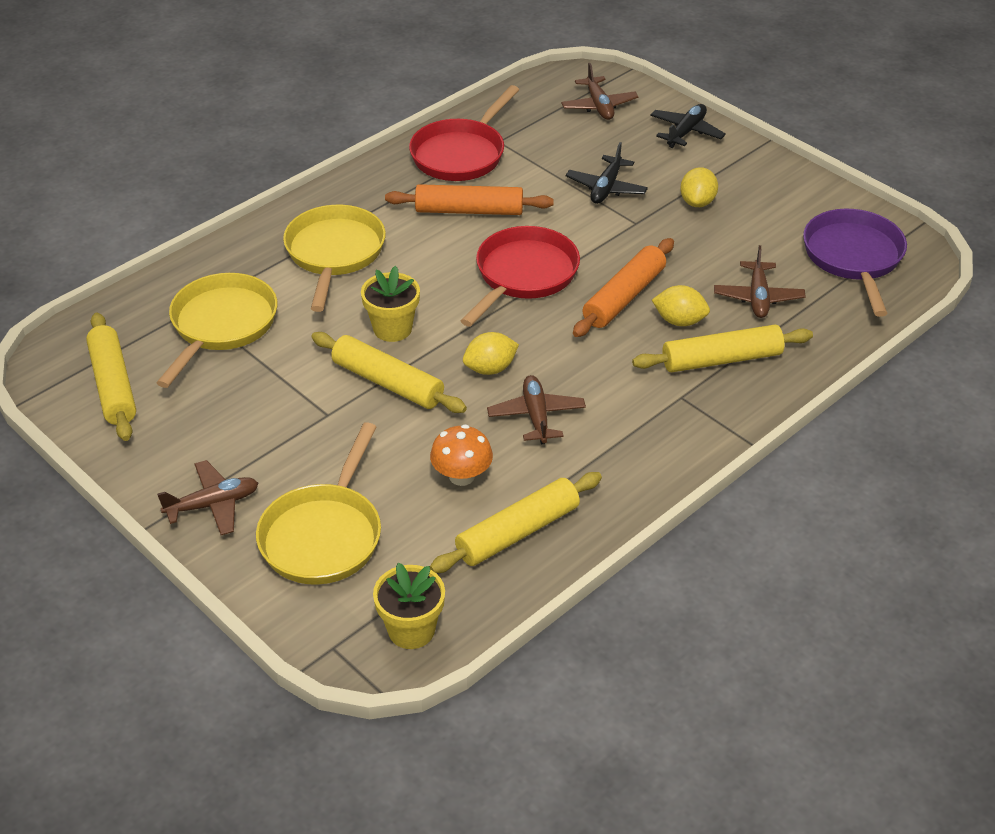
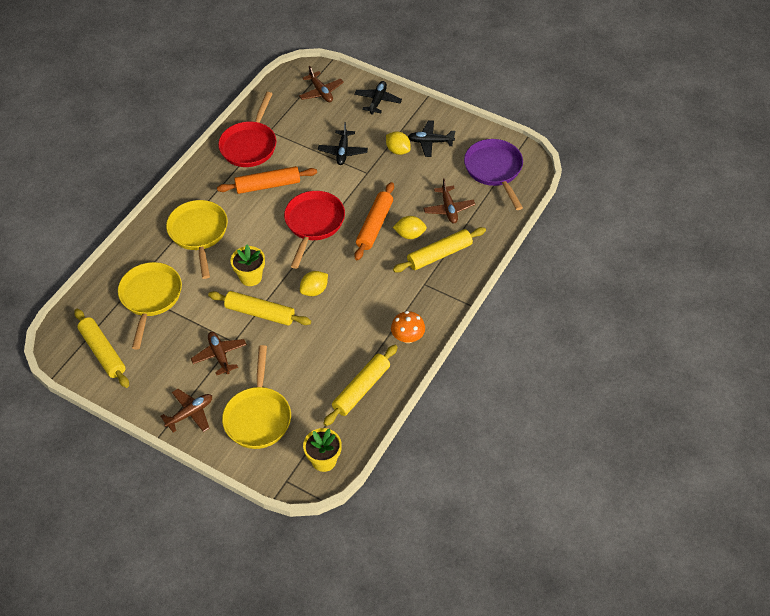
camera: 15 degrees left, 10 degrees up
orange mushroom [430,424,493,486] -> orange mushroom moved to [391,311,425,343]
brown plane [487,375,586,444] -> brown plane moved to [191,332,247,375]
yellow lemon [680,167,718,207] -> yellow lemon turned 45 degrees counterclockwise [386,131,411,155]
none -> black plane [408,120,455,157]

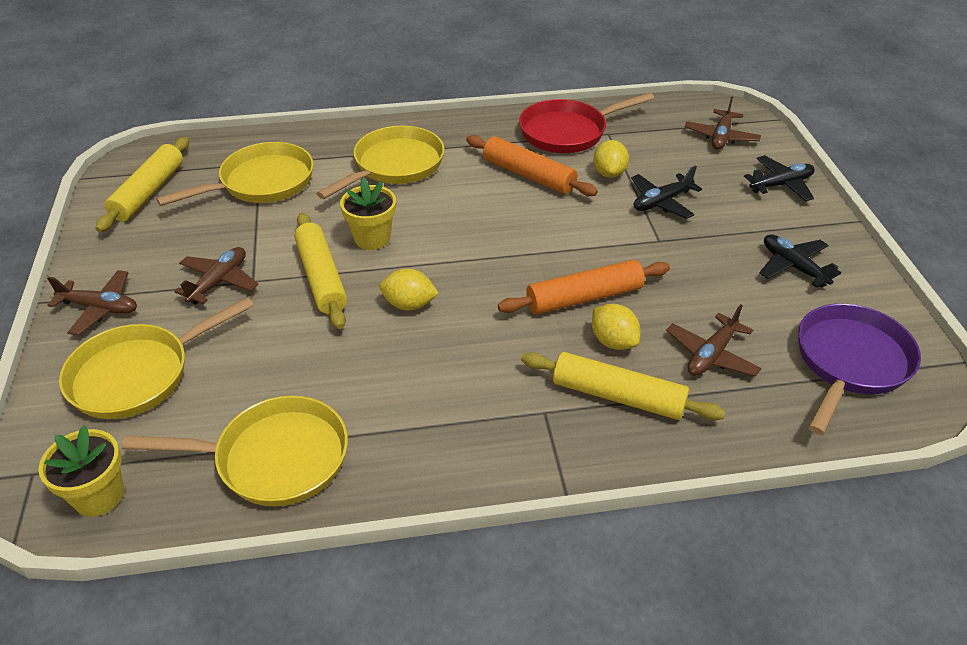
camera: 50 degrees right, 10 degrees down
red pan [284,191,345,269] -> none
yellow rolling pin [323,345,398,426] -> yellow pan [122,396,348,506]
yellow lemon [386,131,411,155] -> yellow lemon moved to [593,140,629,178]
orange mushroom [391,311,425,343] -> none

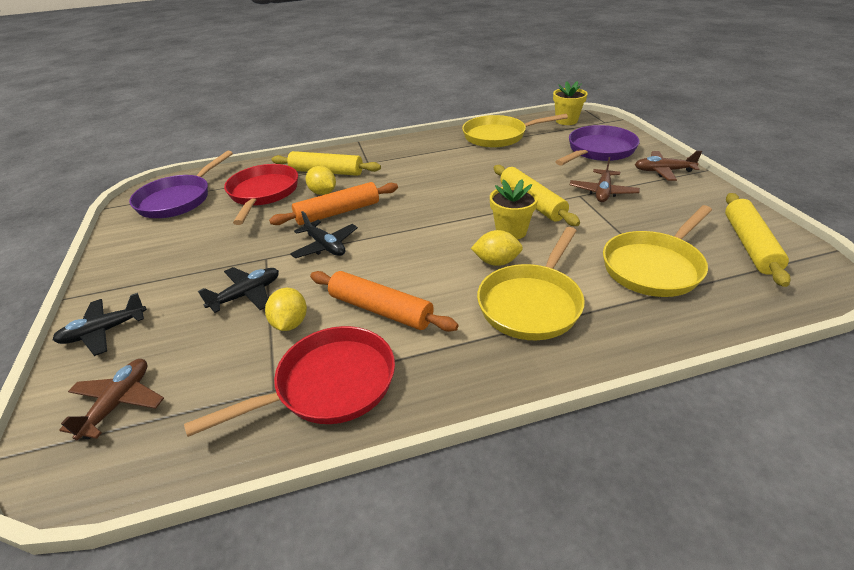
camera: 175 degrees right, 5 degrees down
yellow pan [59,297,254,419] -> purple pan [555,125,640,166]
yellow lemon [380,269,439,311] -> yellow lemon moved to [471,230,523,266]
brown plane [666,304,762,377] -> red pan [224,164,298,225]
black plane [759,234,841,288] -> black plane moved to [290,211,358,258]

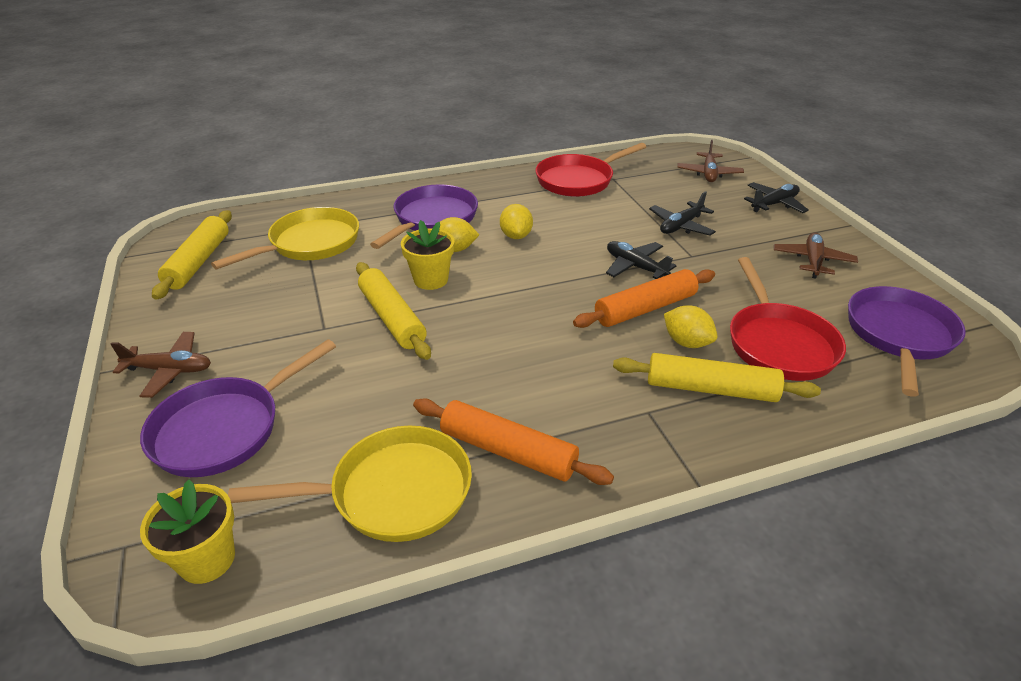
camera: 175 degrees right, 0 degrees up
yellow lemon [265,288,307,331] -> yellow lemon moved to [500,204,533,239]
orange rolling pin [310,271,458,332] -> orange rolling pin moved to [413,398,614,485]
yellow pan [477,227,585,340] -> purple pan [370,185,478,249]
brown plane [570,157,640,202] -> brown plane moved to [774,232,858,279]

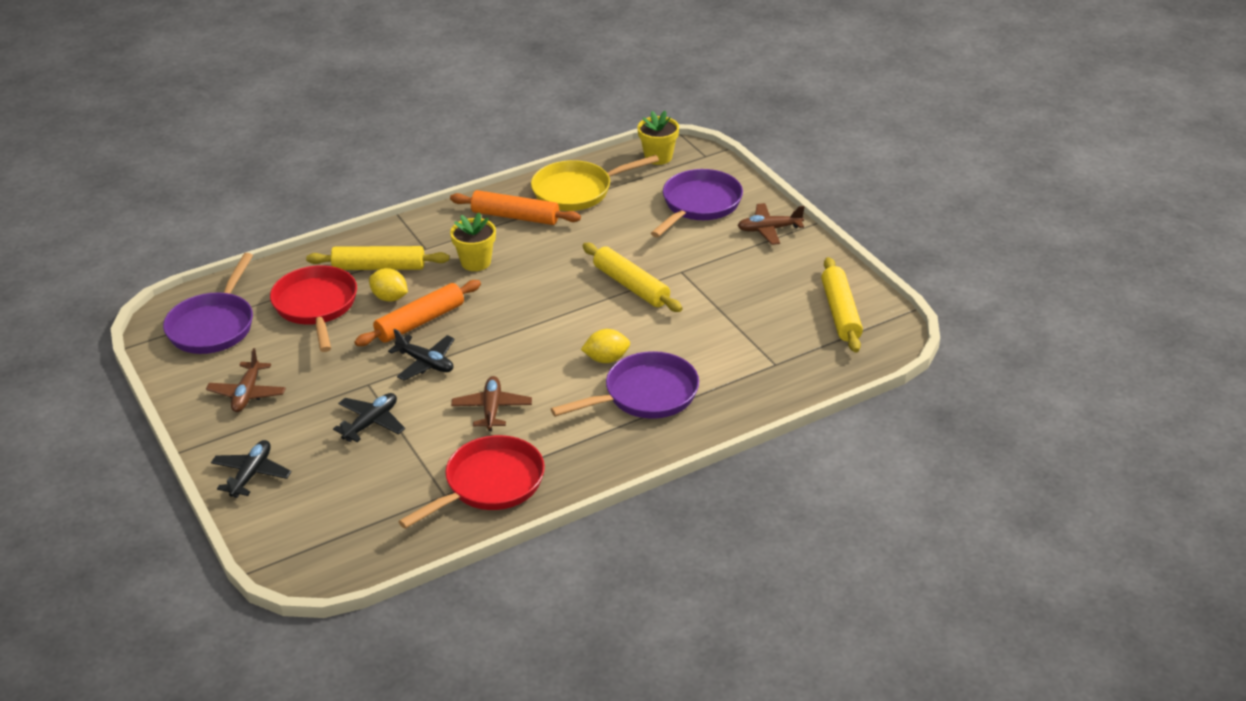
camera: 170 degrees right, 0 degrees up
yellow pan [211,207,359,269] -> none
purple pan [370,185,478,249] -> purple pan turned 135 degrees counterclockwise [551,351,699,419]
yellow flower pot [401,220,454,290] -> yellow flower pot moved to [450,213,496,271]
yellow lemon [500,204,533,239] -> none
brown plane [677,140,744,182] -> brown plane moved to [451,376,532,431]
black plane [744,182,809,213] -> black plane turned 150 degrees clockwise [211,440,292,498]

